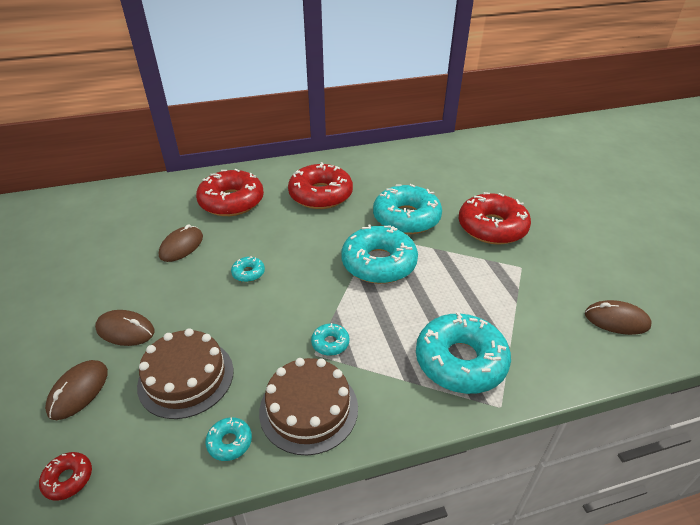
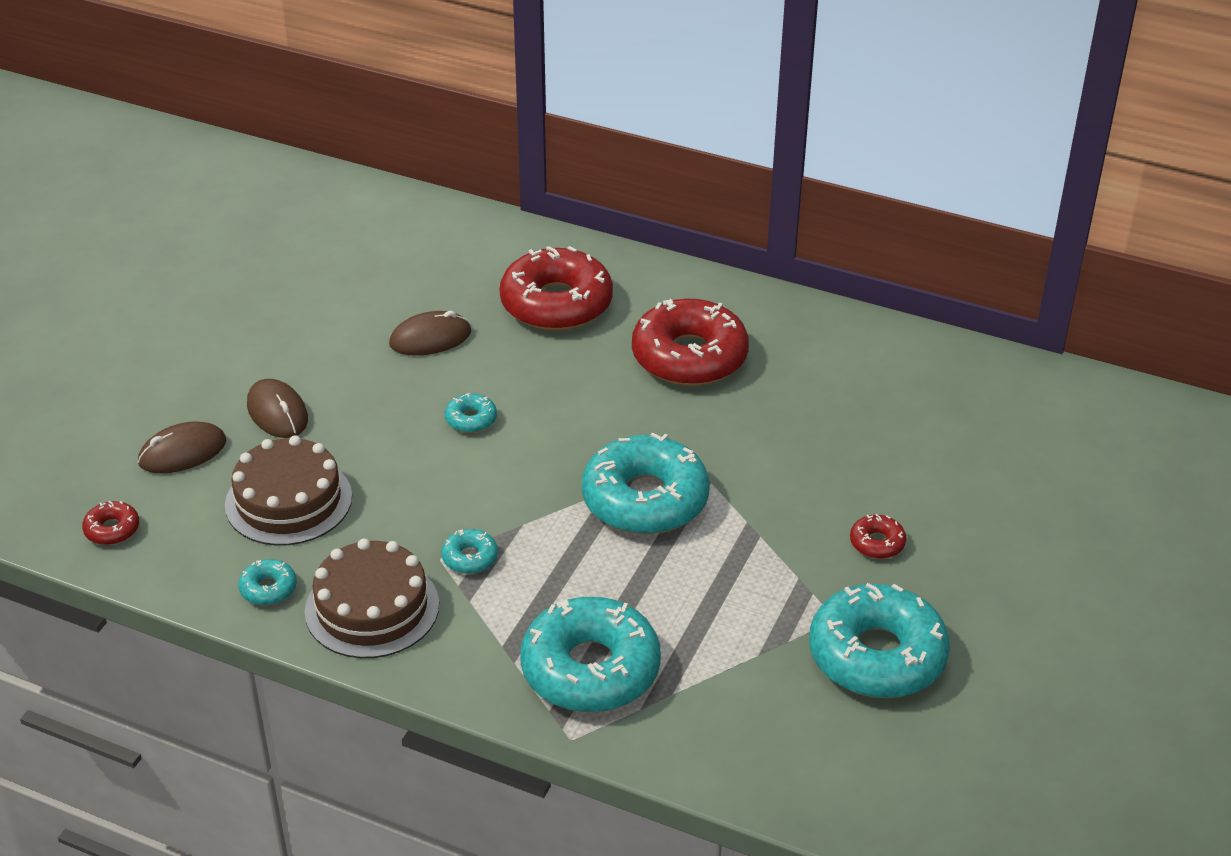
camera: 40 degrees right, 0 degrees up
turquoise donut [373,184,442,234] -> turquoise donut moved to [809,583,950,698]
red donut [459,192,531,244] -> red donut [850,514,906,559], size x0.43
brown mouse [585,300,652,335] -> none

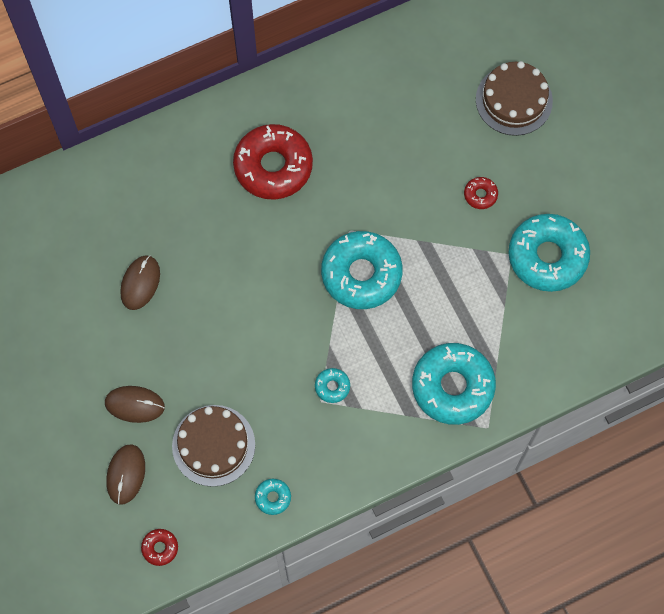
camera: 50 degrees left, 30 degrees up
brown cake [305,539,439,658] -> brown cake moved to [476,61,553,136]
turquoise donut [445,393,497,433] -> none
red donut [500,246,613,331] -> none

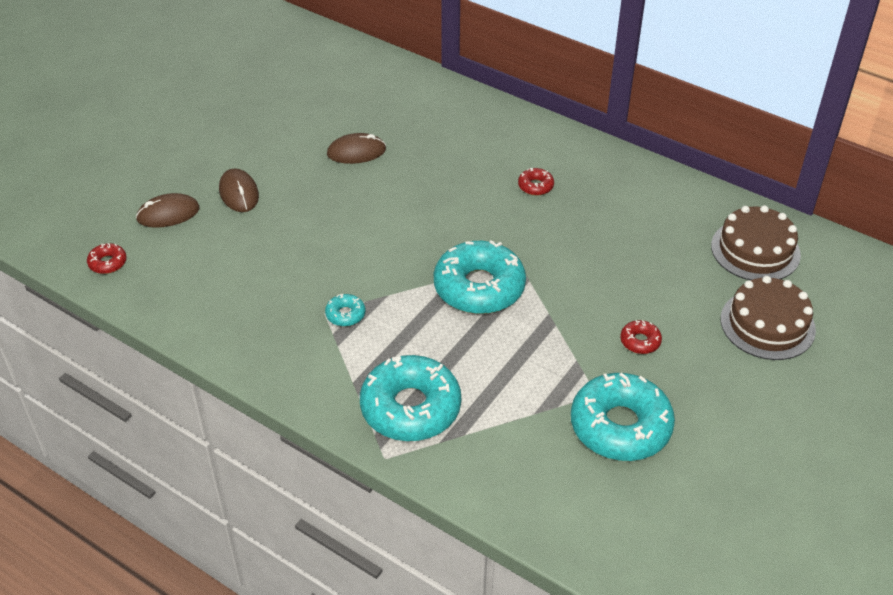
camera: 60 degrees right, 25 degrees down
brown cake [172,405,255,487] -> brown cake moved to [711,205,801,280]
red donut [233,124,313,200] -> red donut [518,168,554,196], size x0.43
turquoise donut [255,479,291,515] -> none

